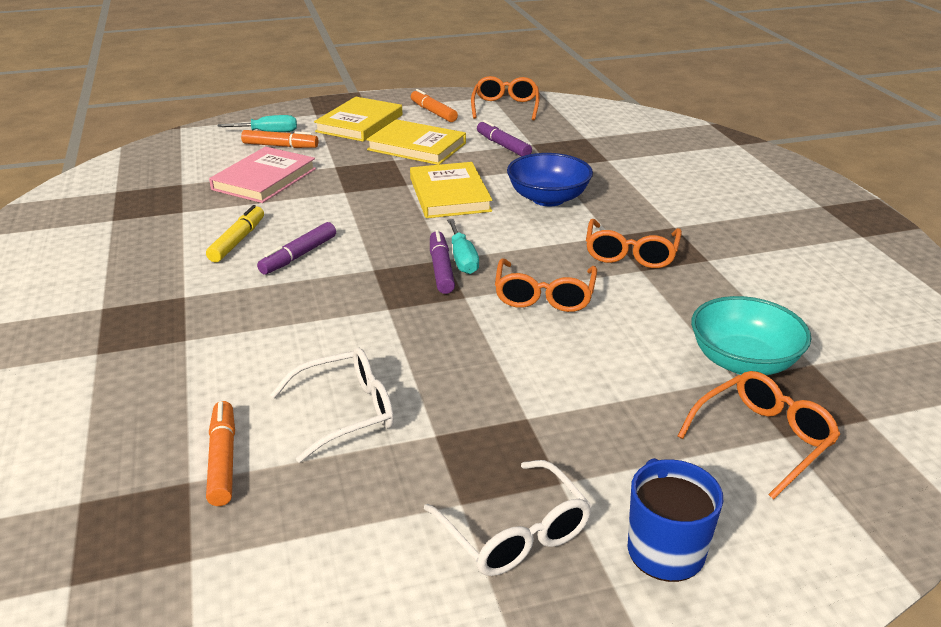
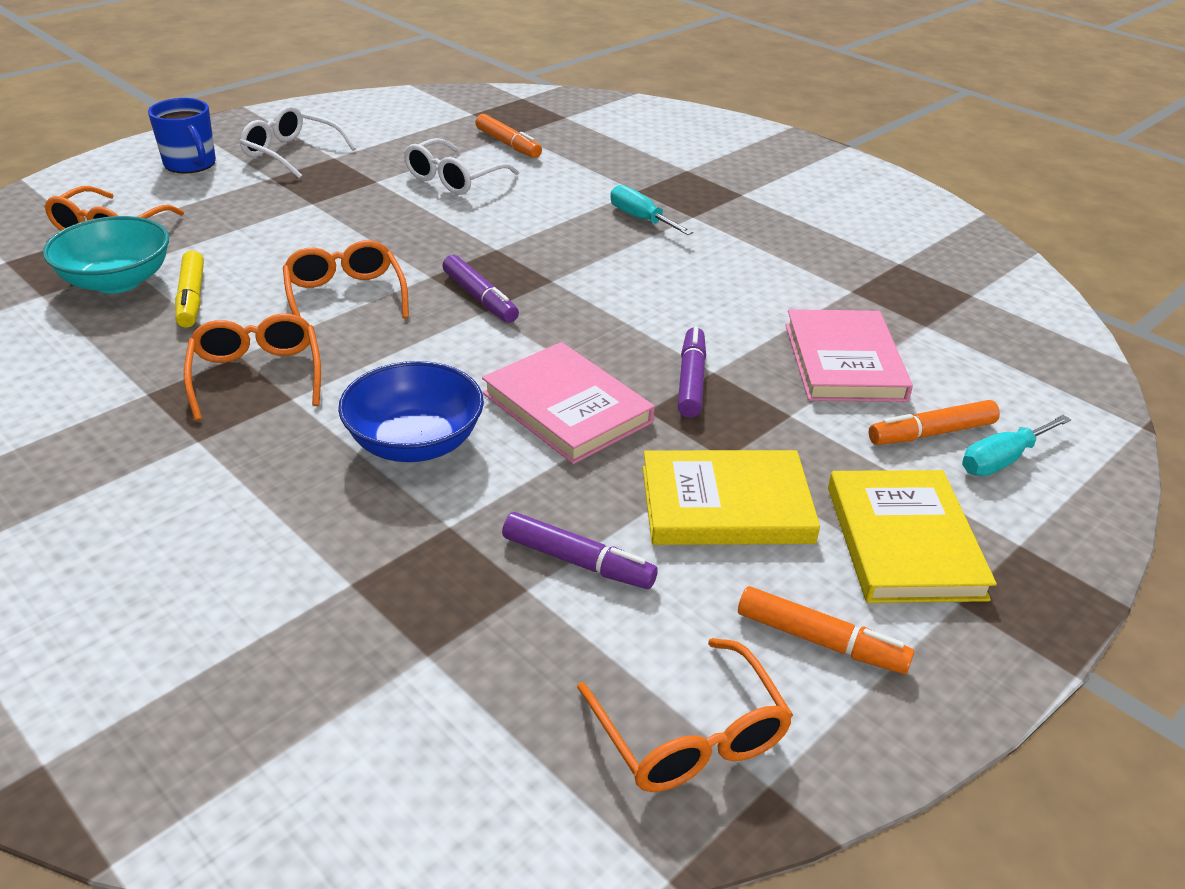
camera: 150 degrees right, 5 degrees up
yellow marker [206,205,264,262] -> yellow marker moved to [175,250,204,328]
purple marker [257,222,336,275] -> purple marker moved to [678,326,706,418]
yellow book [410,162,492,218] -> pink book [482,342,655,464]
turquoise screwdriver [447,219,479,274] -> turquoise screwdriver moved to [610,185,693,235]

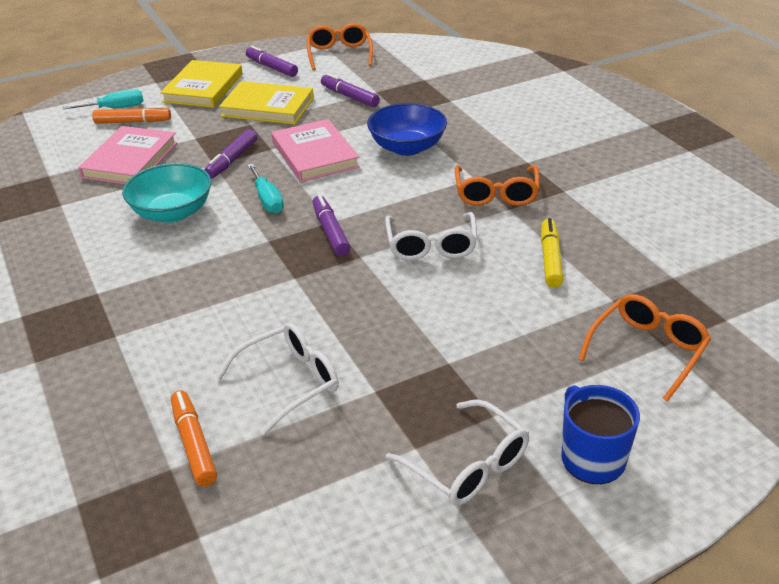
camera: 160 degrees left, 0 degrees up
turquoise bowl [43,216,169,293] -> turquoise bowl moved to [122,163,211,223]
orange glasses [283,240,409,319] -> white glasses [385,212,477,260]
turquoise screwdriver [610,185,693,235] -> turquoise screwdriver moved to [247,164,284,214]
orange marker [738,586,914,674] -> purple marker [246,46,298,77]

